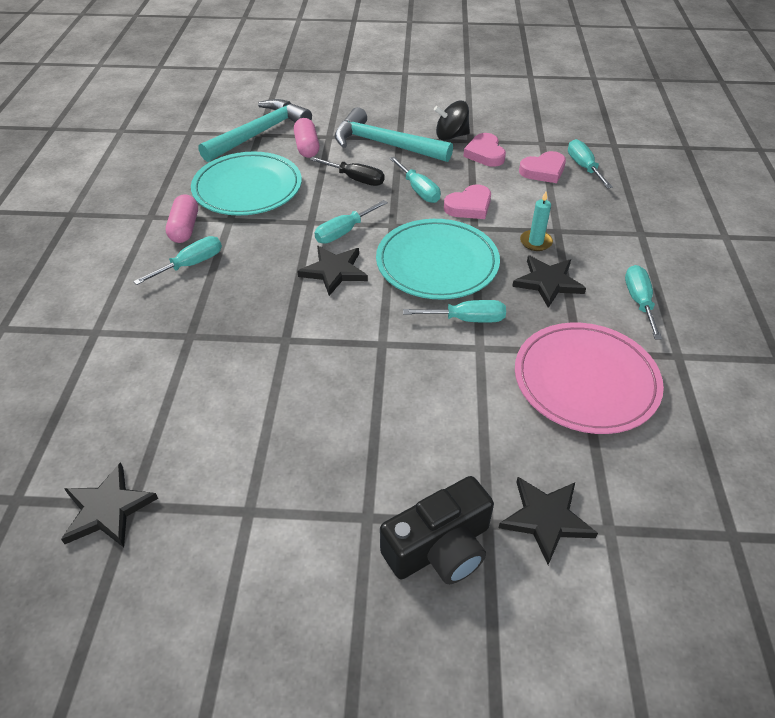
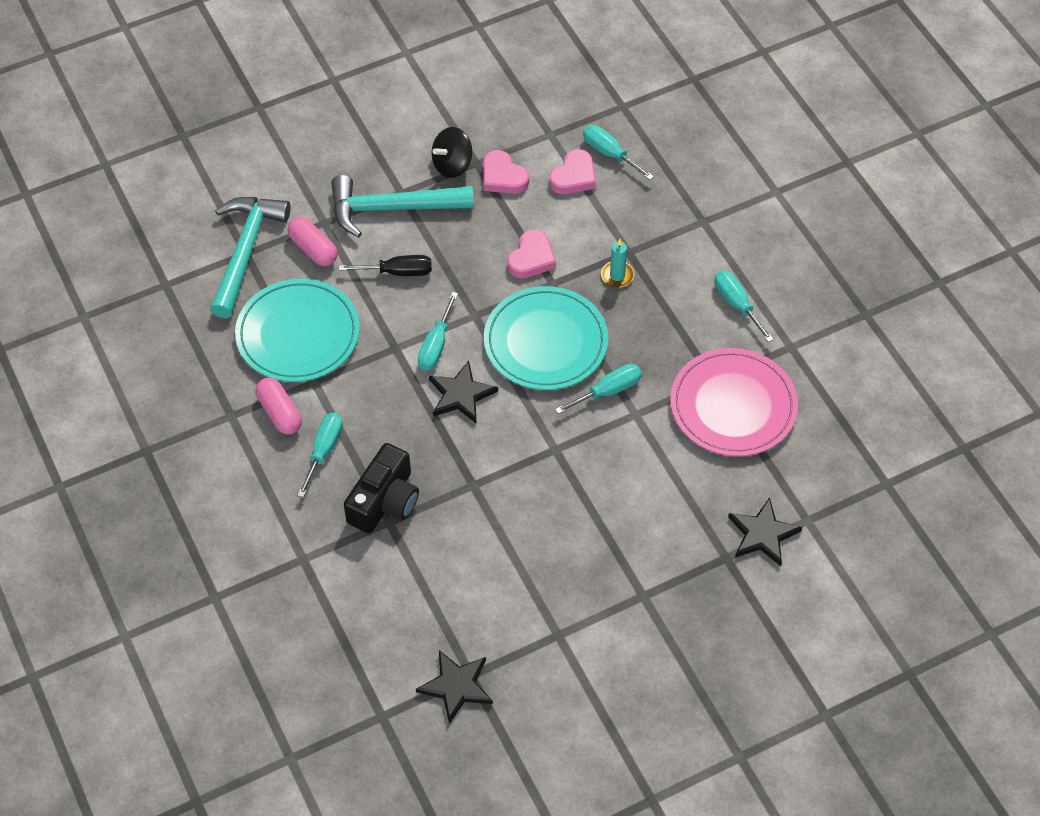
camera: 30 degrees left, 10 degrees up
black camera [380,476,494,584] -> black camera moved to [344,443,419,533]
turquoise screwdriver [389,157,441,203] -> none
black star [512,255,586,308] -> none

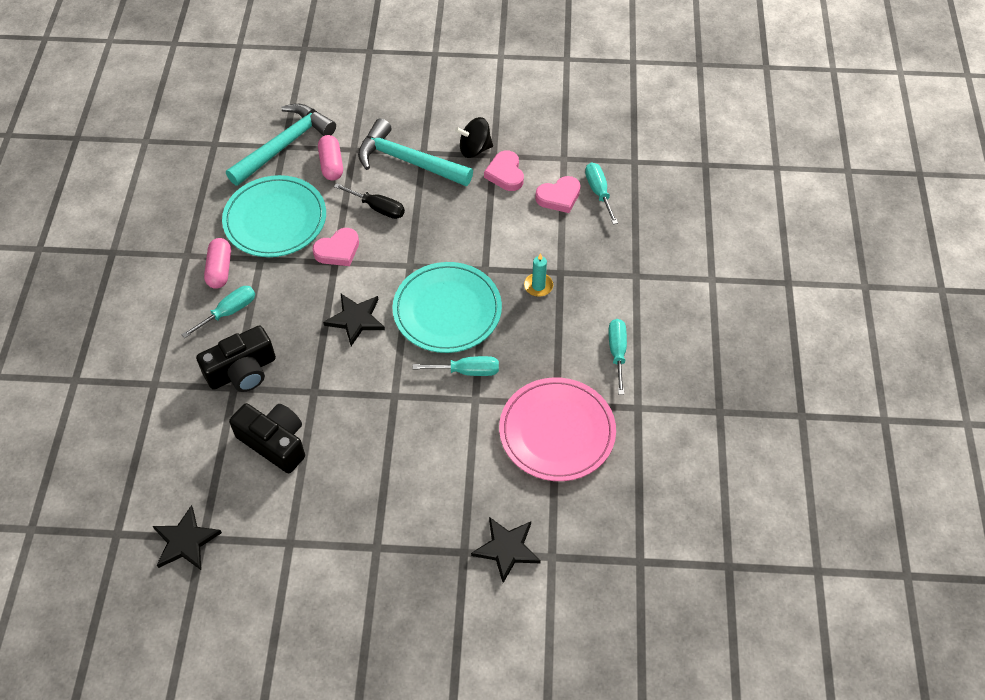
camera: 30 degrees right, 0 degrees up
turquoise screwdriver [418,292,458,370] -> none
pink heart [507,229,556,278] -> pink heart moved to [312,228,359,266]
none -> black camera [229,403,305,474]

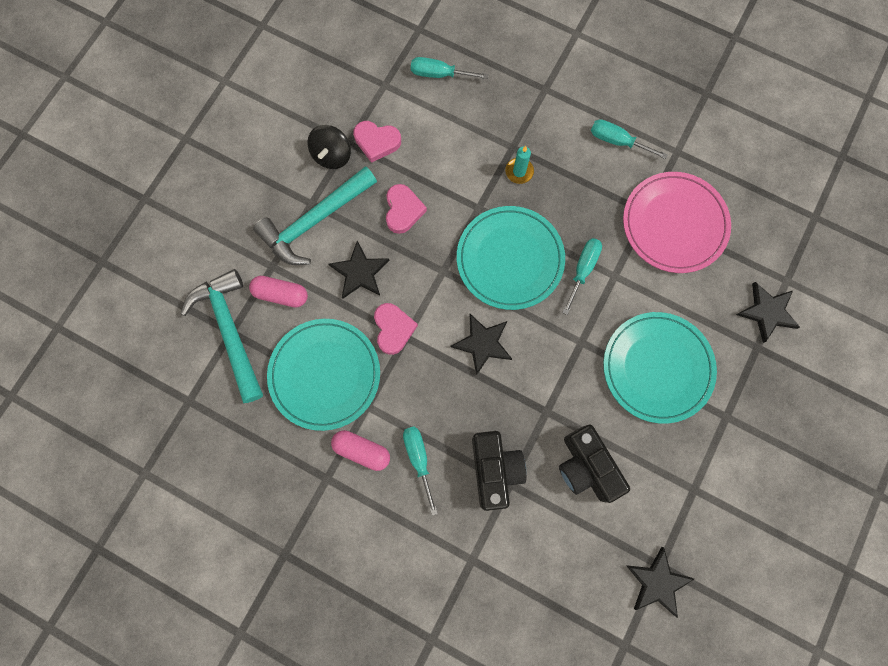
camera: 65 degrees left, 20 degrees up
black camera [229,403,305,474] -> black camera turned 90 degrees counterclockwise [559,424,630,503]
black screwdriver [334,183,405,219] -> black star [329,241,390,299]
pink heart [535,176,581,213] -> pink heart moved to [386,184,427,234]
none -> turquoise plate [603,312,717,424]

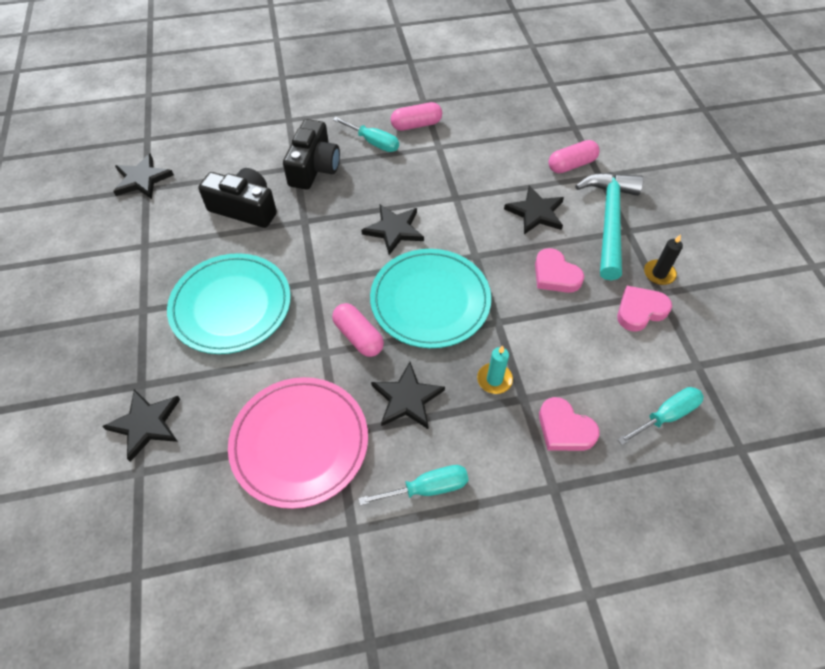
camera: 140 degrees right, 20 degrees down
turquoise hammer [181,269,263,403] -> none
turquoise plate [267,319,380,431] -> none
black spinning top [307,125,351,169] -> black candle [644,234,683,285]
pink heart [374,303,418,355] -> pink heart moved to [539,397,600,451]
black camera [472,431,526,511] -> black camera turned 120 degrees counterclockwise [283,119,340,190]
turquoise screwdriver [562,238,602,315] -> pink capsule [332,303,384,357]
none -> black star [371,362,445,429]

